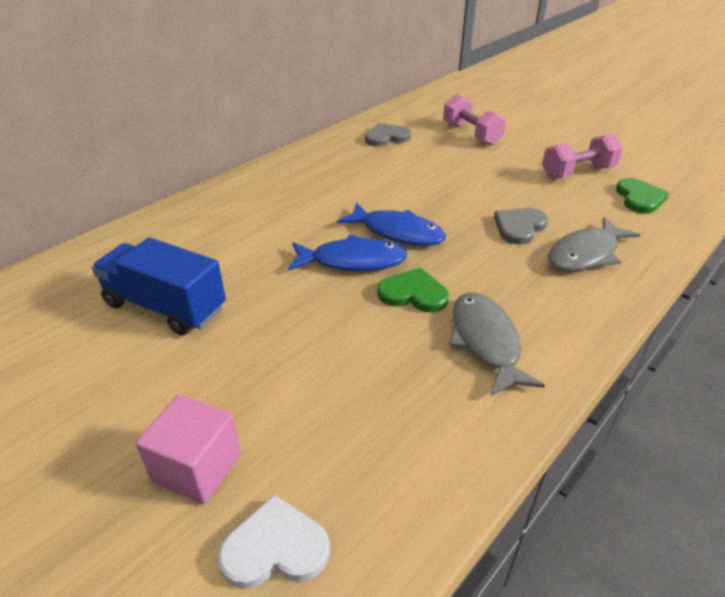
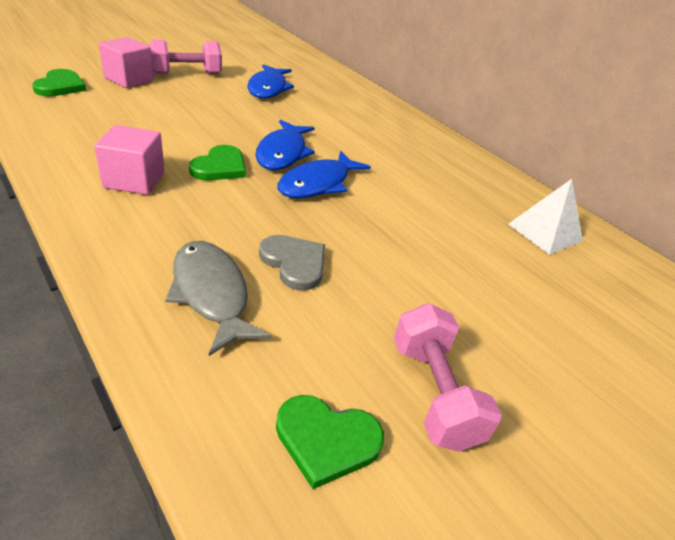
camera: 95 degrees right, 0 degrees up
blue truck [92,237,226,335] -> blue fish [247,64,294,98]
white heart [218,495,330,588] -> green heart [32,69,87,96]
grey heart [365,123,411,147] -> white pyramid [508,179,583,255]
pink dumbbell [443,94,506,145] -> pink dumbbell moved to [149,40,222,74]
grey fish [449,292,545,396] -> pink cube [94,125,164,195]

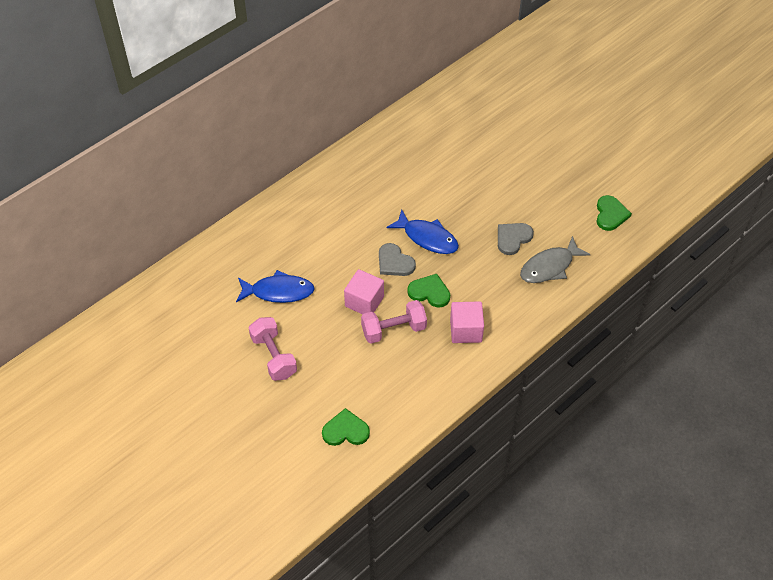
camera: 90 degrees left, 15 degrees up
pink cube [99,37,154,88] -> pink cube moved to [344,269,384,314]
blue fish [255,120,315,170] -> grey heart [379,243,416,276]
pink dumbbell [394,303,502,452] -> pink dumbbell moved to [361,300,427,343]
white pyramid [508,179,583,255] -> none

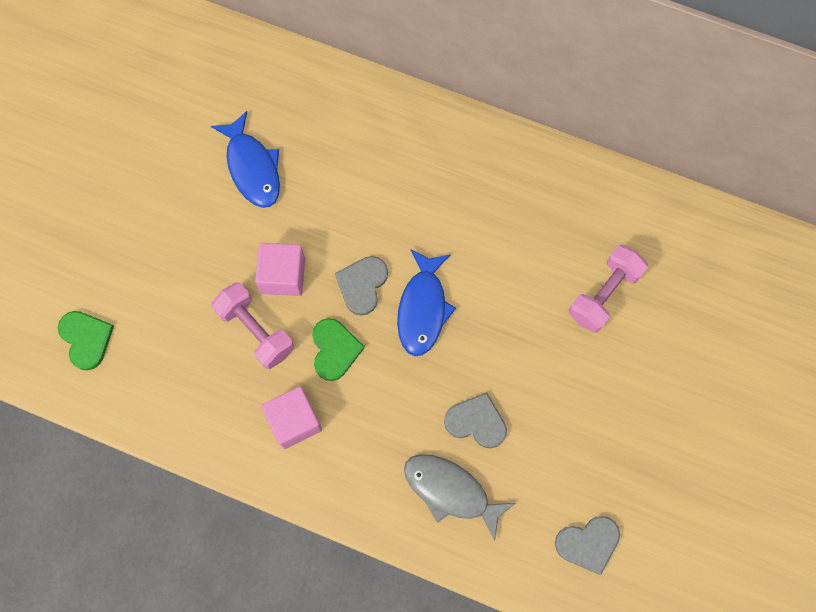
camera: 65 degrees right, 20 degrees up
pink dumbbell [249,317,297,381] -> pink dumbbell moved to [569,245,648,333]
green heart [596,195,632,231] -> grey heart [555,516,620,575]

